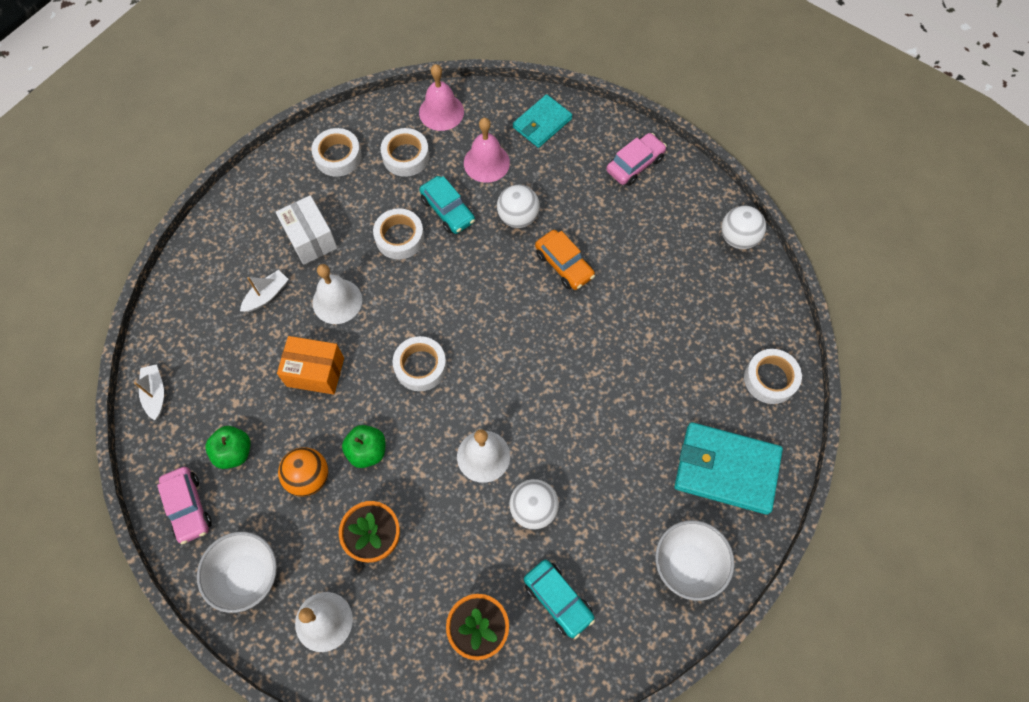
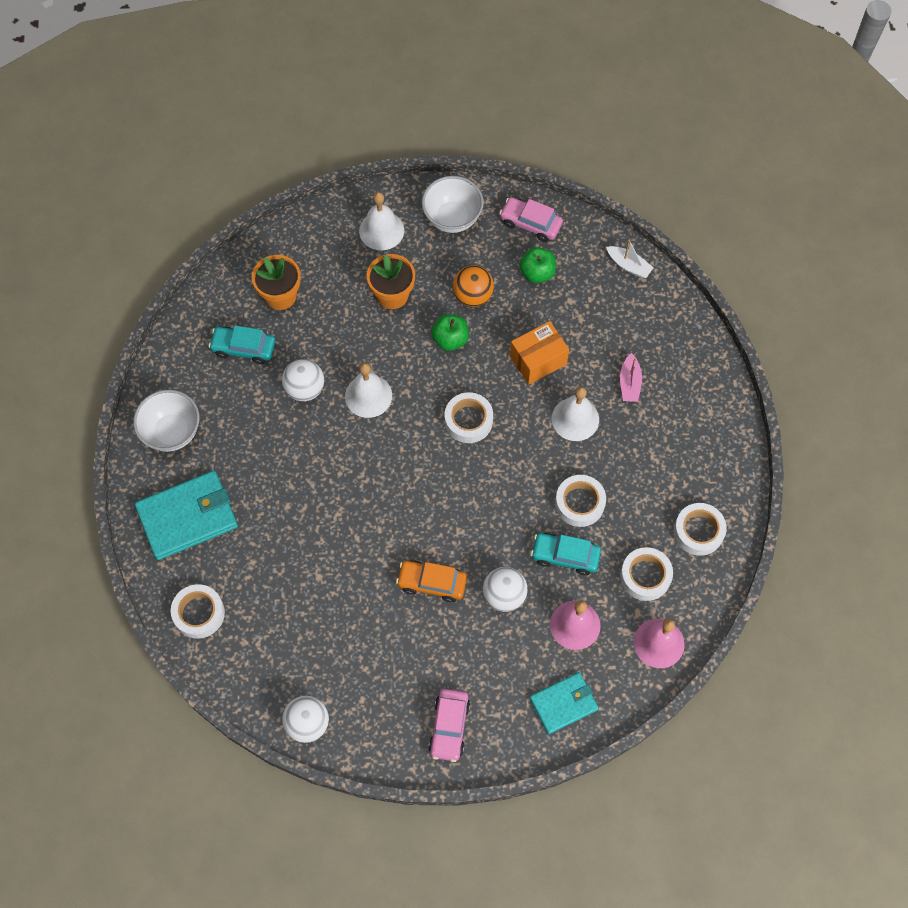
camera: 140 degrees right, 0 degrees up
white boat [240,270,289,312] -> pink boat [620,353,642,402]
white box [276,195,338,265] -> none
turquoise wallet [513,94,573,148] -> turquoise wallet turned 60 degrees clockwise [530,672,599,734]

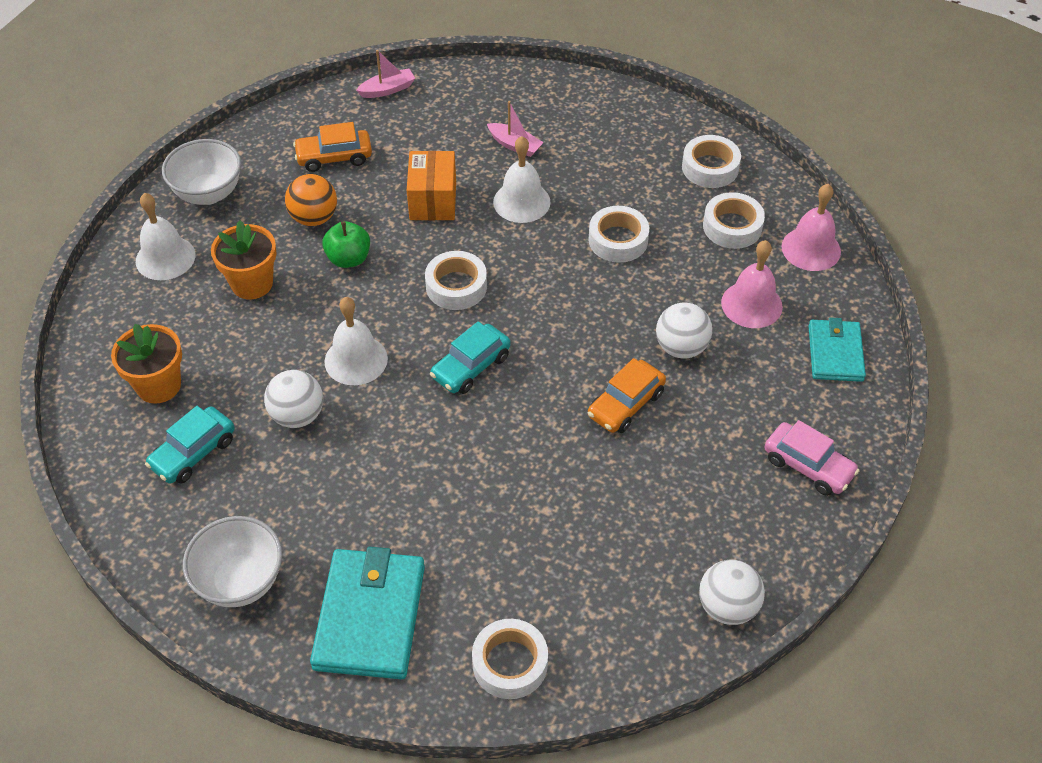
camera: 60 degrees left, 15 degrees down
pink car [499,197,563,242] -> none
green apple [520,247,556,283] -> orange car [293,122,372,172]
turquoise car [531,533,601,575] -> turquoise car moved to [430,321,511,394]
white boat [606,240,654,278] -> pink boat [356,50,415,98]

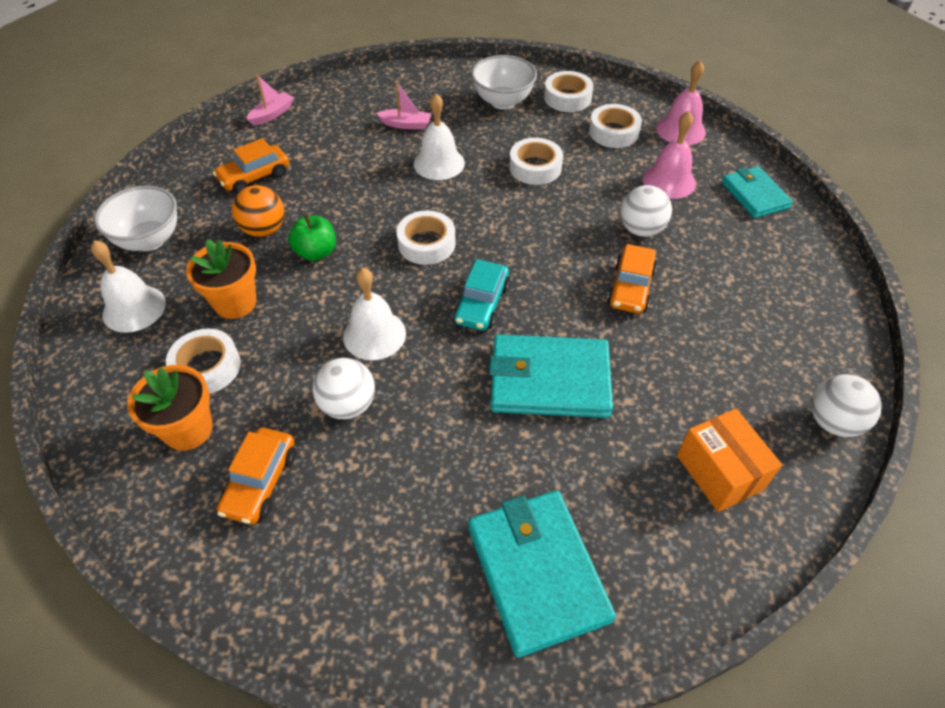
camera: 25 degrees left, 0 degrees up
turquoise car [145,406,235,484] -> orange car [217,428,296,524]
white bowl [183,516,282,607] -> white bowl moved to [471,55,537,109]
orange box [407,151,456,220] -> orange box moved to [677,408,782,512]
white tape [472,619,548,699] -> white tape moved to [166,329,241,394]
pink car [764,420,860,496] -> none
none -> turquoise wallet [489,334,613,418]

